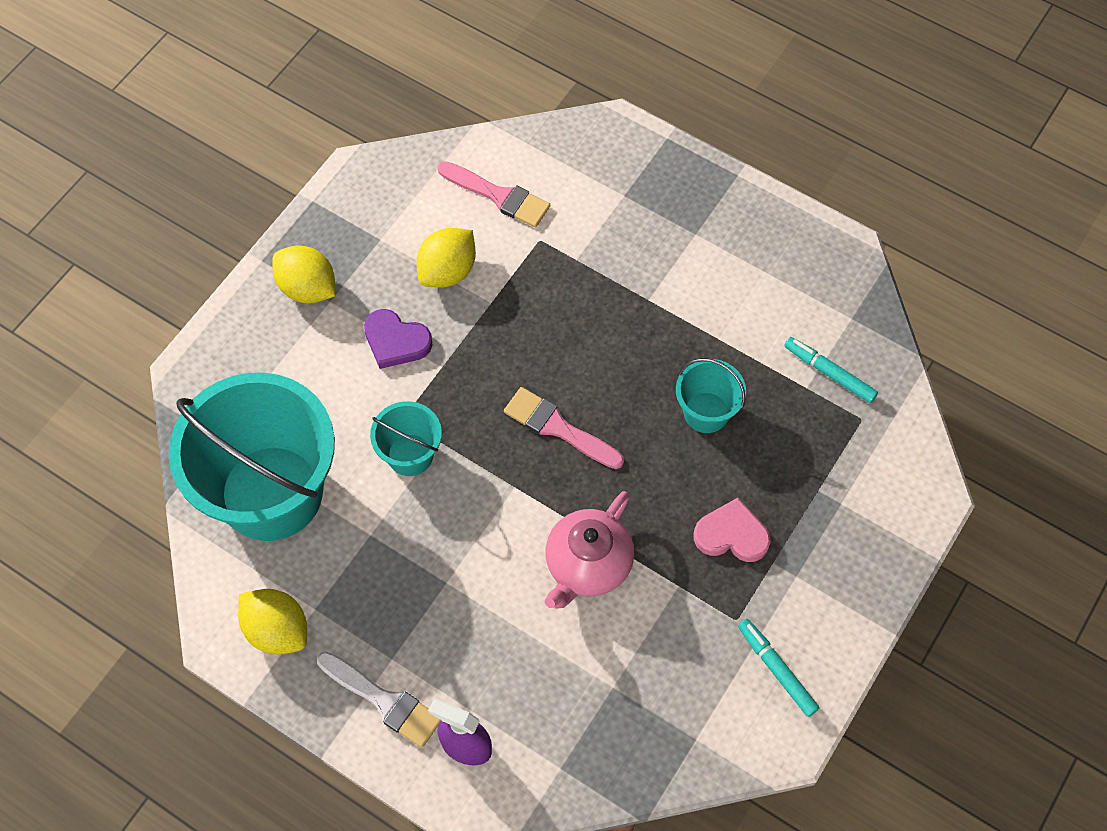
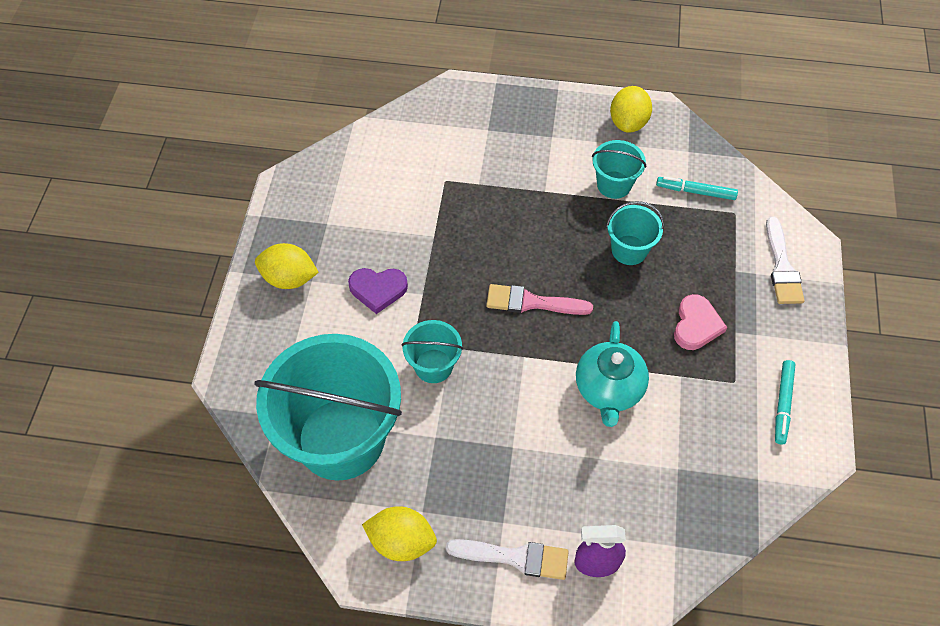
camera: 25 degrees left, 5 degrees down
yellow lemon [416,228,476,288] -> yellow lemon moved to [610,86,652,133]
pink brush [437,161,550,228] -> none
pink teapot [545,491,634,609] -> turquoise teapot [576,321,649,427]
pink heart [693,498,771,562] -> pink heart turned 120 degrees clockwise [674,294,727,350]
turquoise marker [738,619,819,717] -> turquoise marker turned 105 degrees counterclockwise [775,360,796,444]
none -> turquoise bucket [592,140,646,199]
none -> white brush [766,217,805,304]

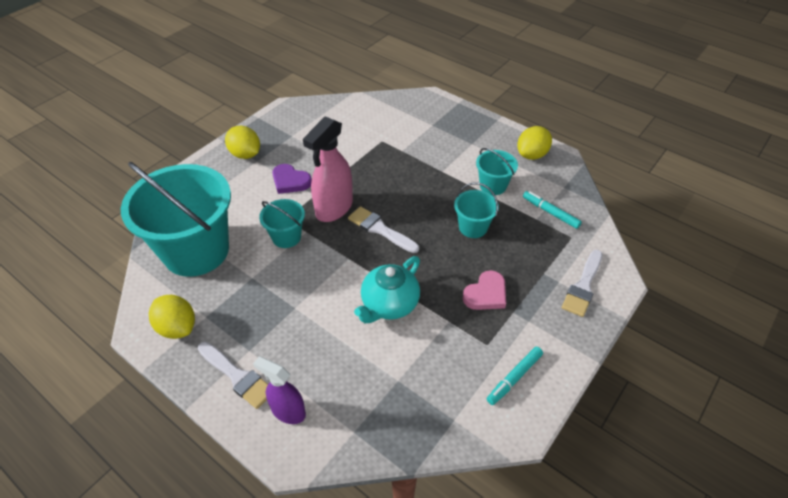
camera: 30 degrees right, 10 degrees down
pink brush [486,284,593,315] -> white brush [348,206,419,253]
none -> pink spray bottle [303,116,353,222]

